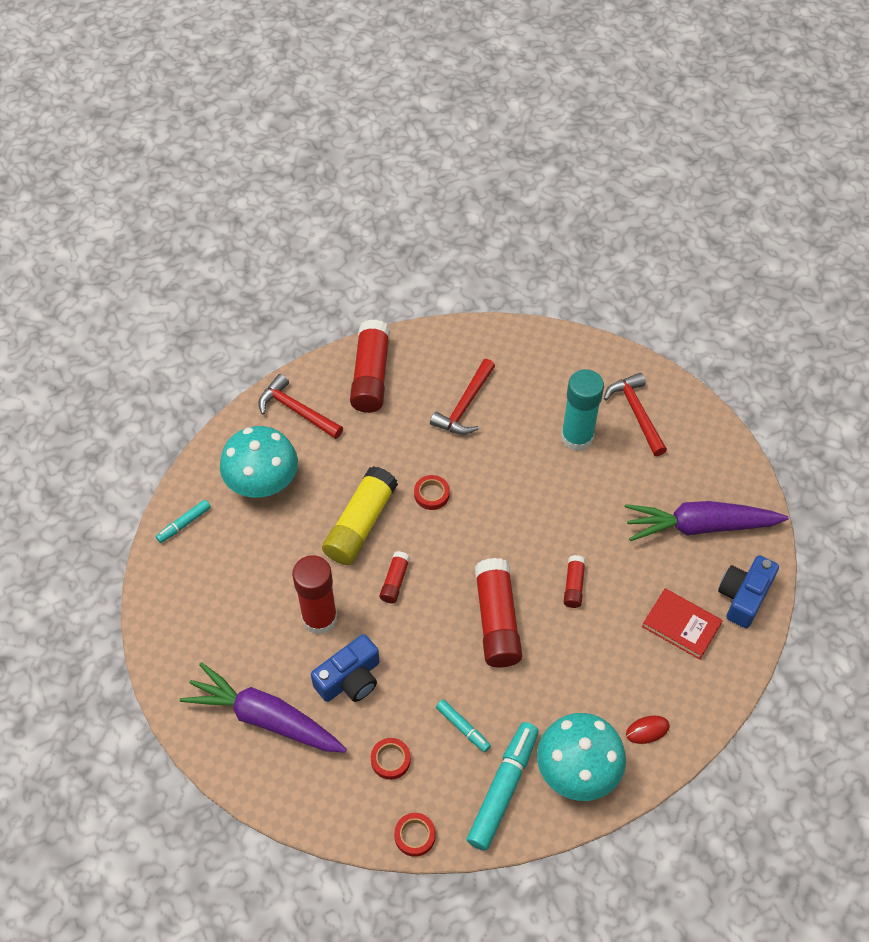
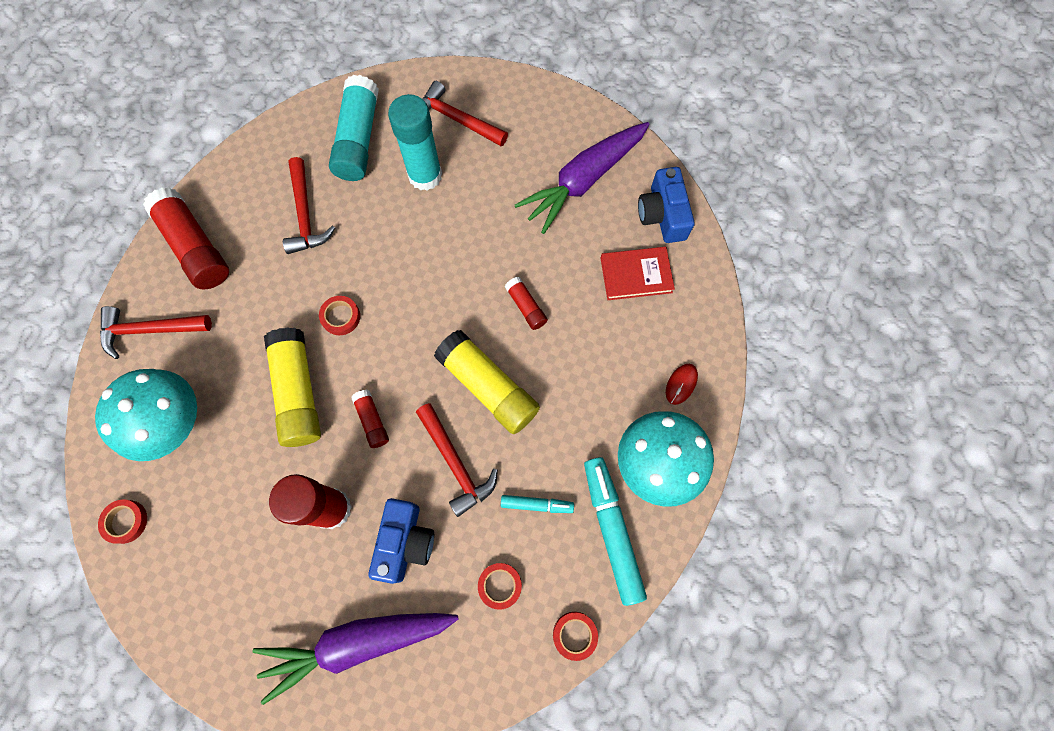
camera: 40 degrees left, 15 degrees up
turquoise marker [156,500,211,543] -> red tape [98,500,147,544]
red glue stick [475,558,522,667] -> yellow glue stick [434,330,540,434]
none -> turquoise glue stick [329,75,379,181]
none -> red hammer [416,403,498,517]

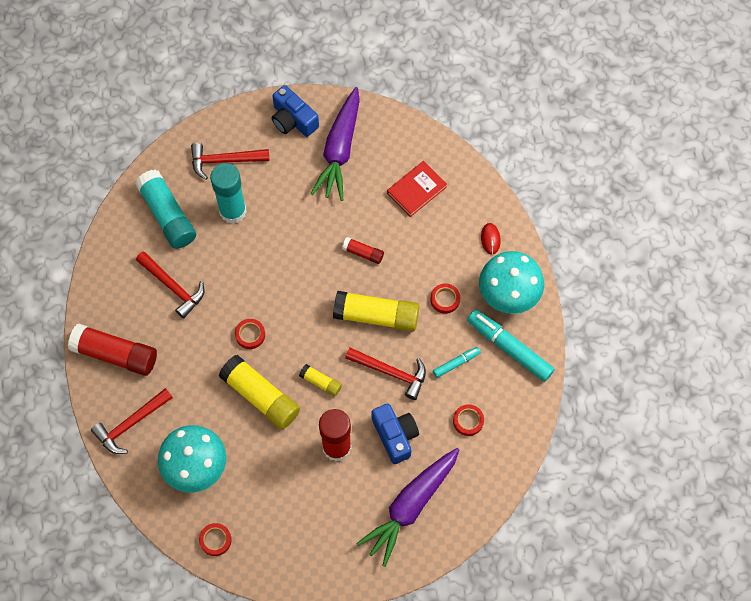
camera: 35 degrees left, 5 degrees down
red glue stick [351,390,389,448] -> yellow glue stick [299,364,342,396]
red tape [553,612,598,661] -> red tape moved to [430,283,460,314]
blue camera [638,167,695,243] -> blue camera moved to [272,85,319,137]

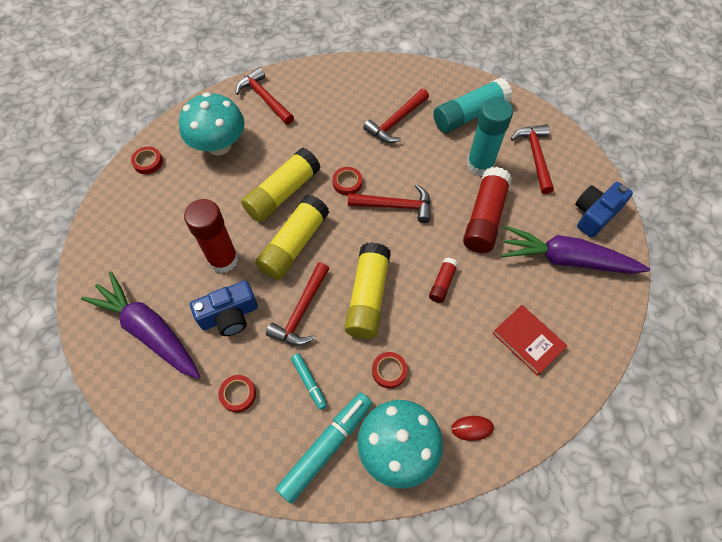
camera: 90 degrees right, 5 degrees down
red glue stick [68,324,157,376] -> red glue stick moved to [463,167,512,253]
yellow glue stick [299,364,342,396] -> yellow glue stick [255,194,329,280], size x2.01
none -> red hammer [348,184,431,223]

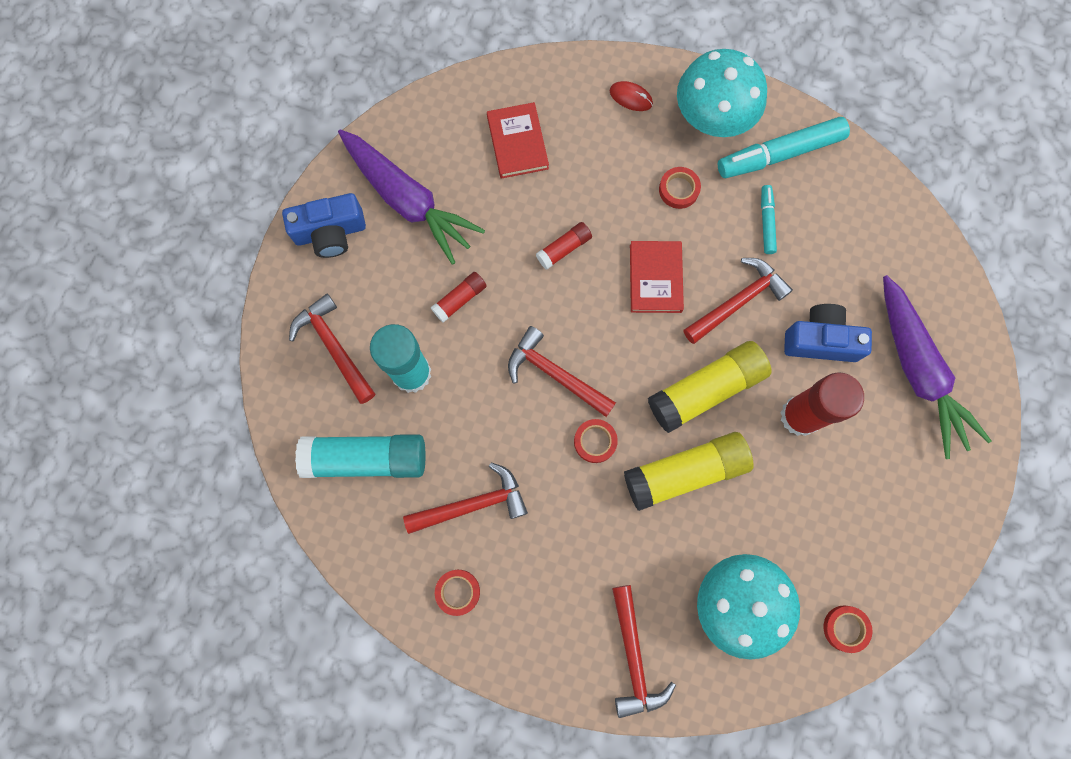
camera: 150 degrees left, 15 degrees up
red tape [219,375,256,413] -> red tape moved to [435,570,480,616]
yellow glue stick [344,242,391,339] -> red book [630,241,684,313]
red glue stick [463,167,512,253] -> red glue stick [430,272,487,323], size x0.50
red hammer [511,125,554,194] -> red hammer turned 120 degrees clockwise [289,294,375,404]

